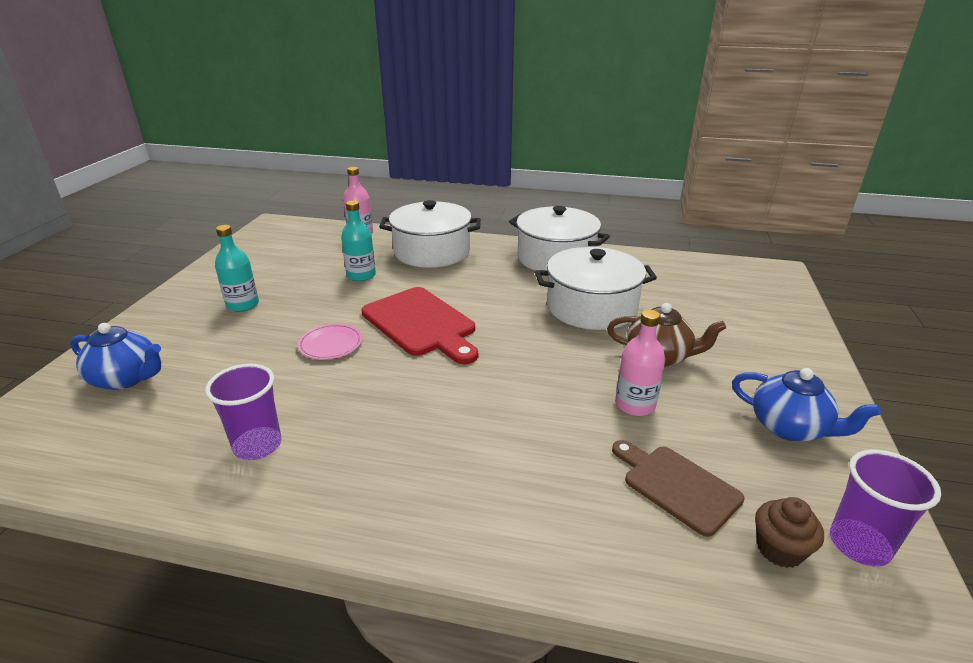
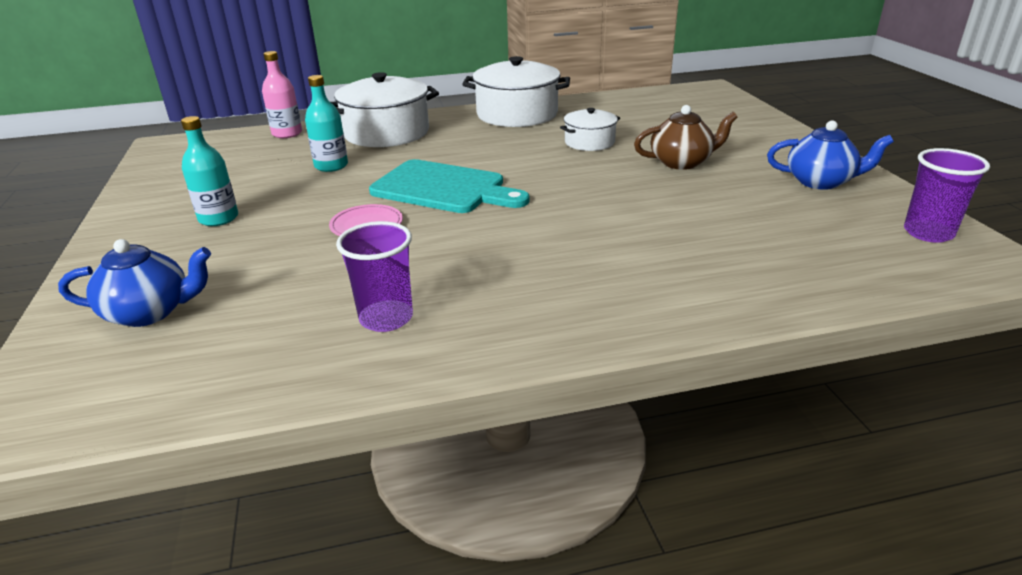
camera: 25 degrees left, 0 degrees up
red cutting board [362,287,478,364] -> turquoise cutting board [369,159,530,213]
white pot [535,247,657,330] -> white pot [560,108,620,151], size x0.56
brown cutting board [612,440,745,537] -> none
pink bottle [615,310,665,416] -> none
brown cupcake [755,497,824,568] -> none

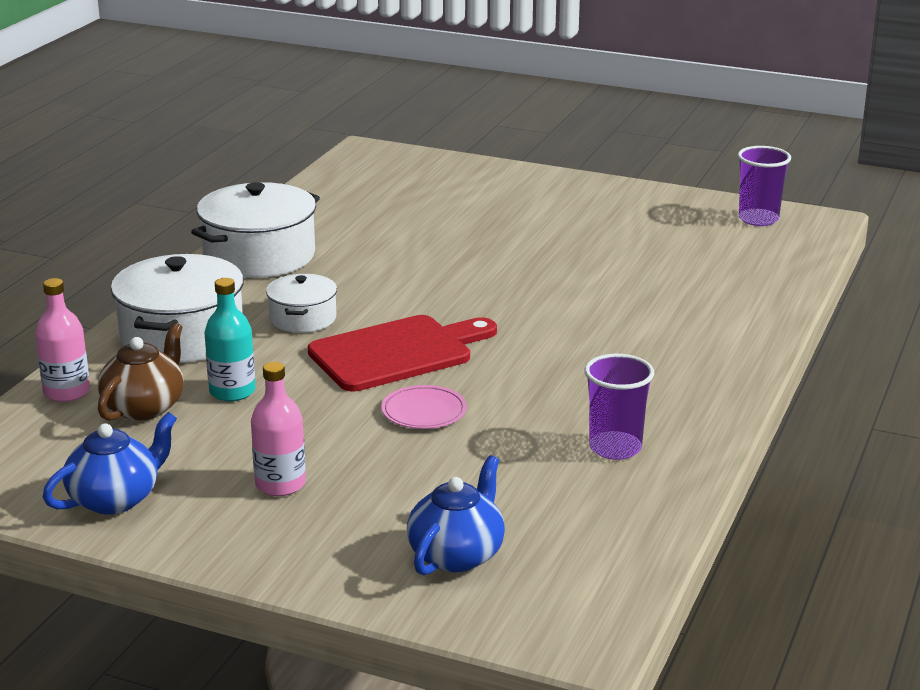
camera: 55 degrees left, 5 degrees down
turquoise bottle [181,116,238,226] -> pink bottle [251,362,306,496]
turquoise cutting board [369,159,530,213] -> red cutting board [308,315,497,392]
white pot [560,108,620,151] -> white pot moved to [266,274,337,333]
brown teapot [634,105,738,170] -> brown teapot moved to [98,322,183,421]
blue teapot [767,120,894,190] -> blue teapot moved to [43,412,177,514]

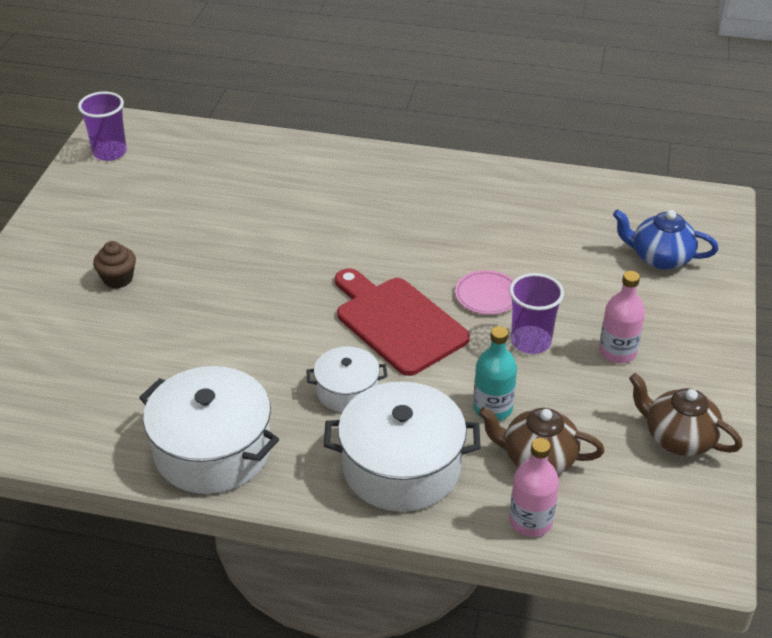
camera: 100 degrees left, 15 degrees up
blue teapot [43,412,177,514] -> brown teapot [629,373,743,456]
purple cup [584,354,654,460] -> purple cup moved to [509,273,564,354]
none -> brown cupcake [93,241,136,289]

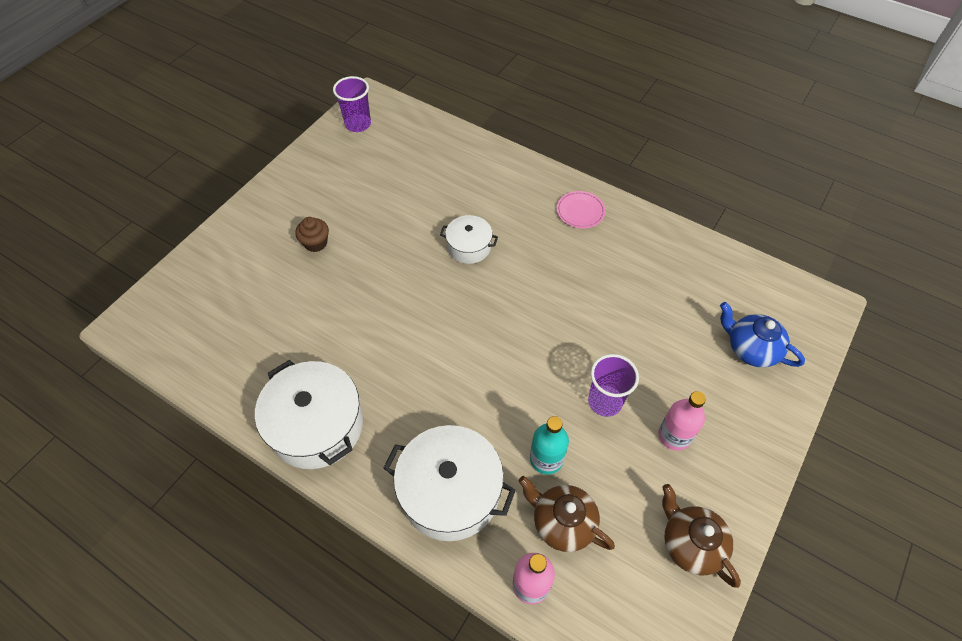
camera: 20 degrees right, 15 degrees up
white pot [306,347,388,412] -> white pot moved to [440,215,498,264]
red cutting board [335,268,470,376] -> none
pink plate [455,270,514,314] -> pink plate moved to [557,191,606,228]

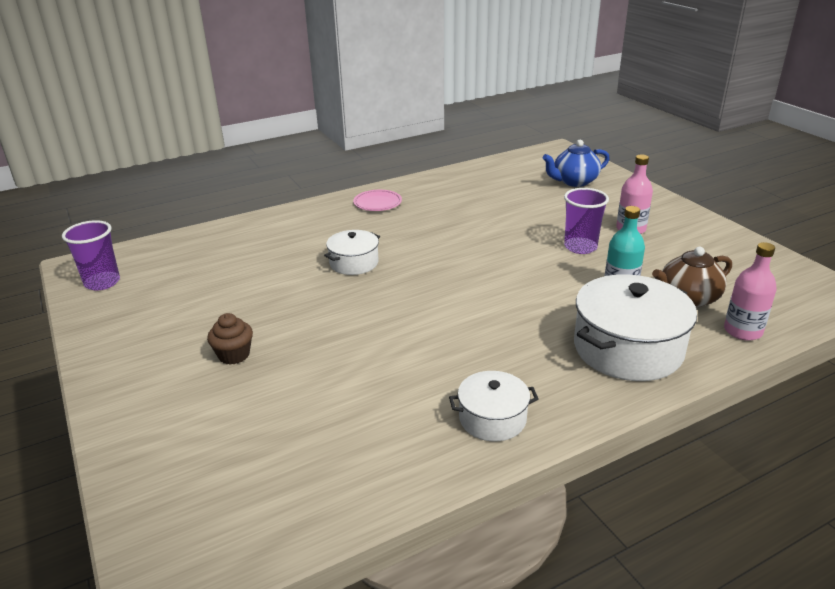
camera: 60 degrees left, 25 degrees down
white pot [255,360,363,469] -> white pot [449,371,539,442], size x0.56
brown teapot [662,484,741,588] -> none

